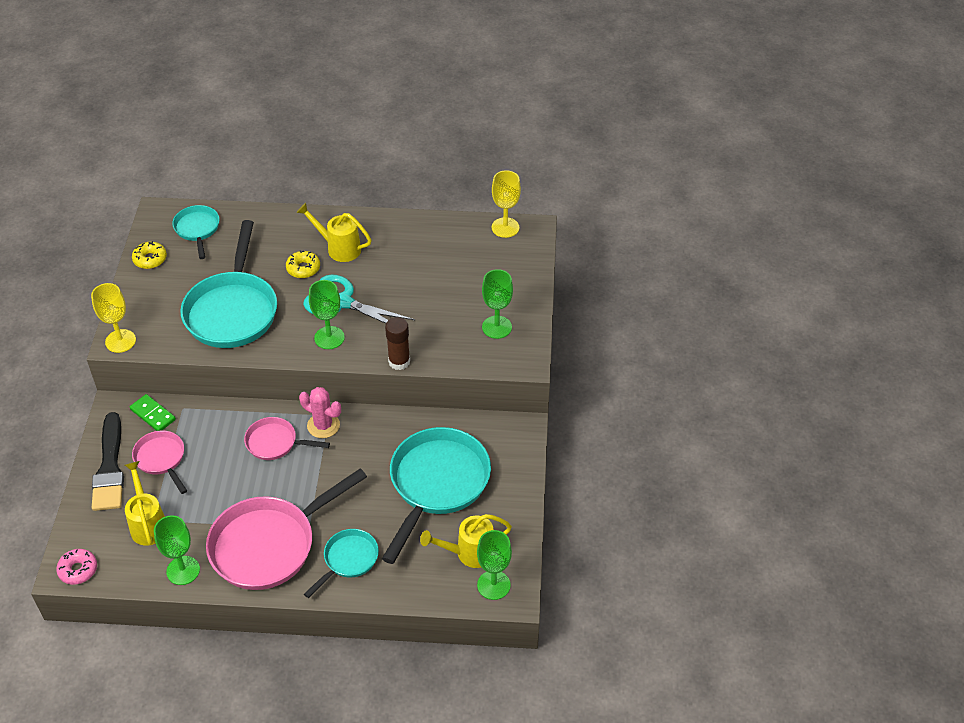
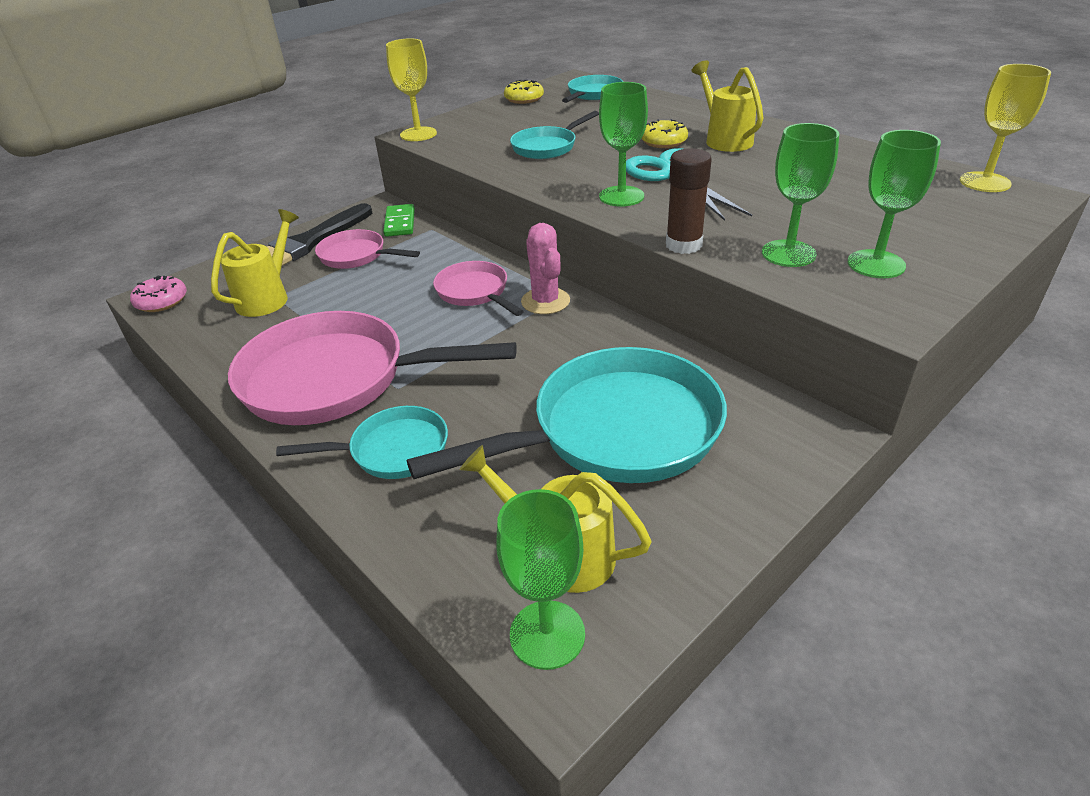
camera: 45 degrees right, 10 degrees down
pink pan [132,431,187,494] -> pink pan turned 75 degrees counterclockwise [315,229,420,269]
green goblet [154,515,200,585] -> green goblet moved to [762,123,839,267]
turquoise pan [180,220,277,348] -> turquoise pan [510,111,599,159], size x0.52

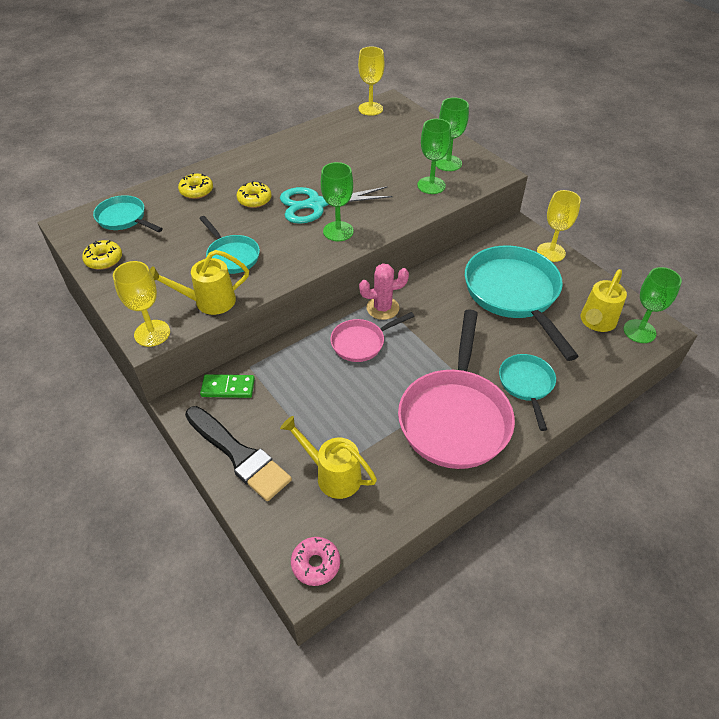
camera: 85 degrees left, 10 degrees up
pink pan [315,229,420,269] -> none
brown glue stick [666,148,712,254] -> none
yellow watering can [691,60,763,152] -> yellow watering can moved to [150,250,249,315]
none -> yellow donut [178,173,213,199]
none -> yellow goblet [537,190,581,262]

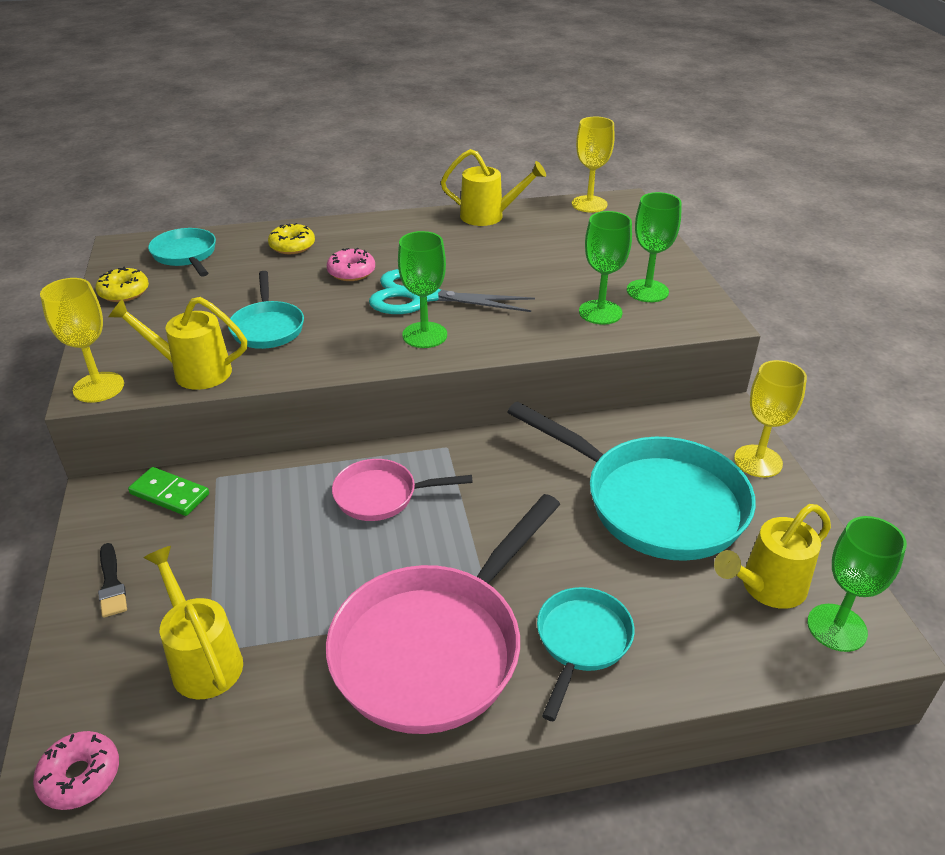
camera: 25 degrees right, 10 degrees down
black brush [185,406,292,501] -> black brush [98,543,127,618], size x0.47
yellow donut [237,181,271,208] -> pink donut [327,248,375,281]
pink cactus [359,263,409,320] -> none
turquoise pan [465,245,579,361] -> turquoise pan turned 120 degrees clockwise [507,401,756,561]
none -> yellow watering can [441,149,546,226]

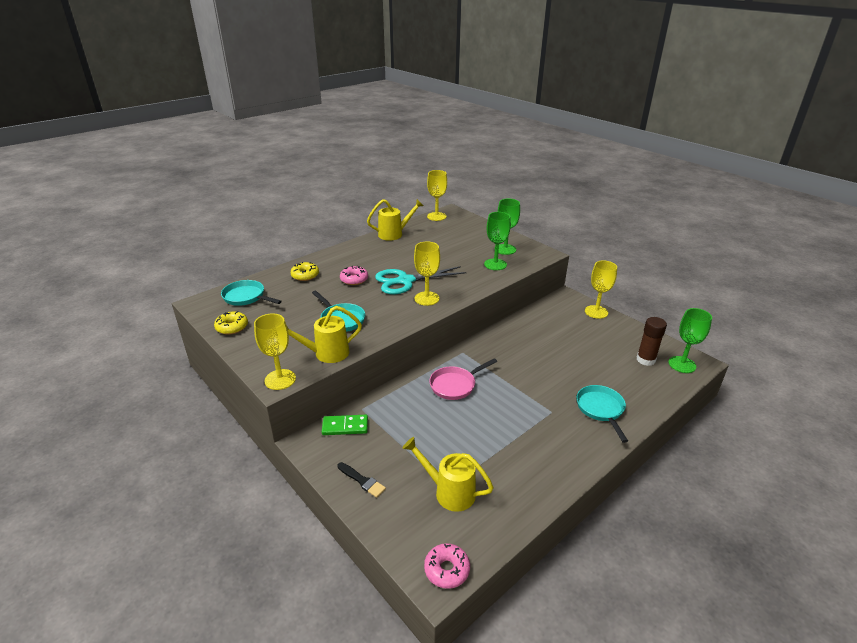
camera: 30 degrees left, 5 degrees down
pink pan [326,494,561,734] -> none
green goblet [398,231,447,348] -> yellow goblet [414,241,440,306]
turquoise pan [507,401,756,561] -> none
yellow watering can [714,504,831,609] -> brown glue stick [636,317,667,366]

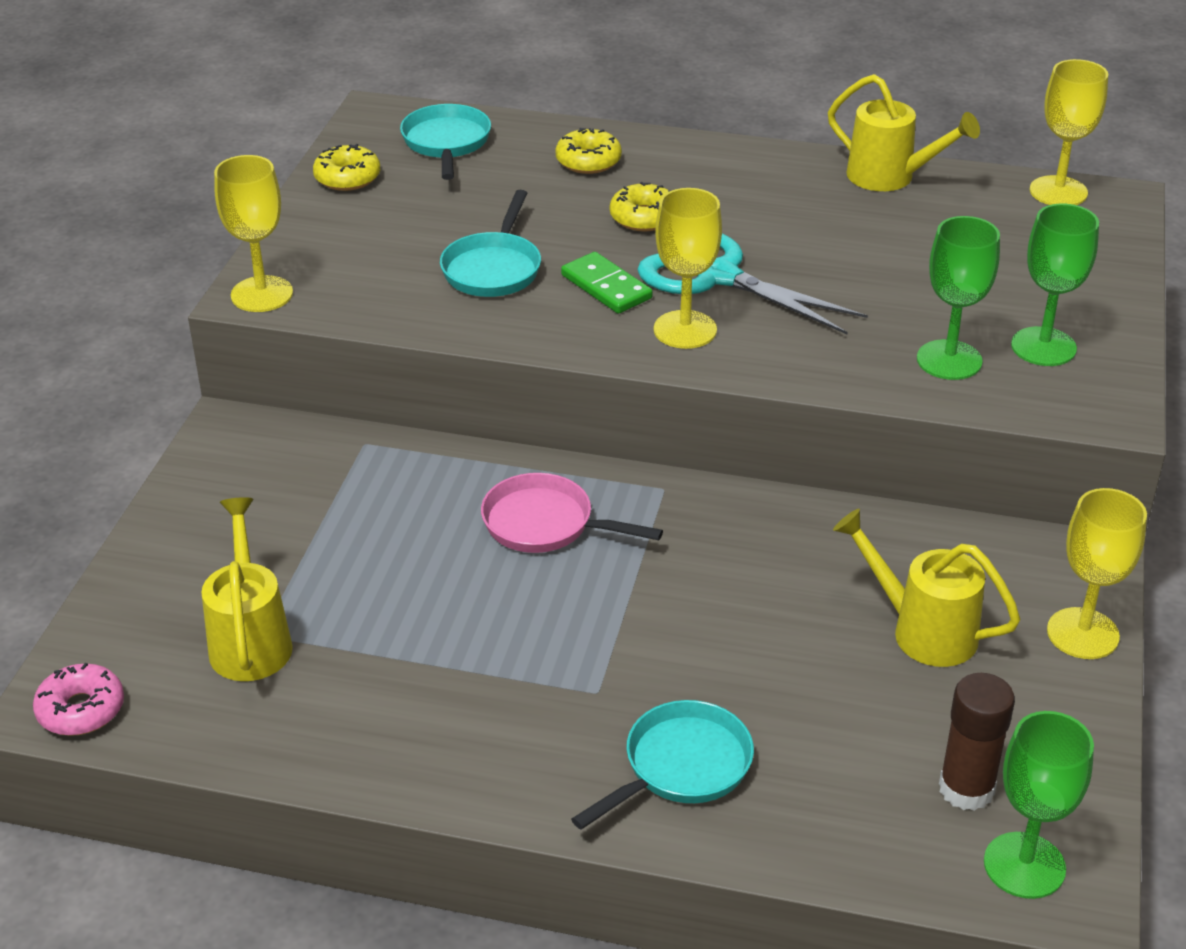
camera: 55 degrees right, 5 degrees up
yellow watering can [287,306,362,363] -> yellow watering can moved to [833,509,1021,667]
green domino [322,415,368,435] -> green domino moved to [561,252,653,314]
black brush [337,462,386,498] -> none
pink donut [340,266,368,285] -> yellow donut [610,182,671,231]

